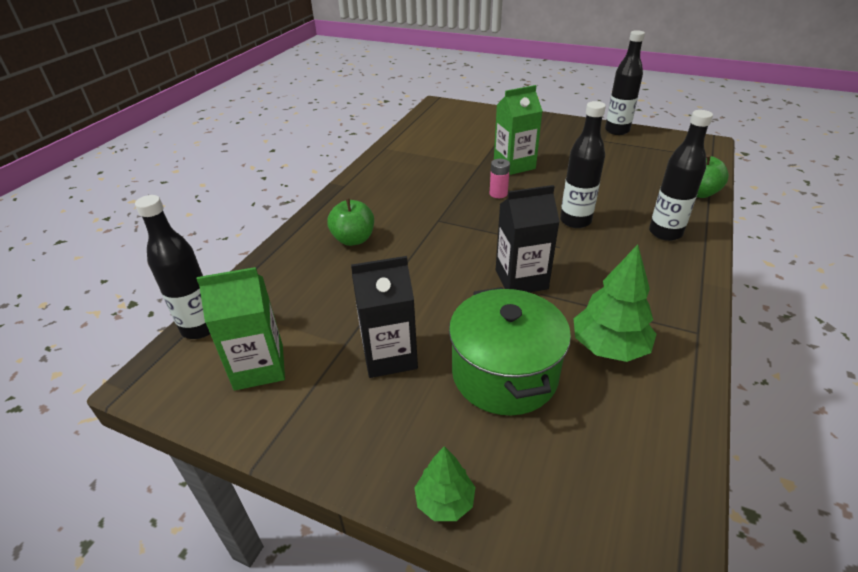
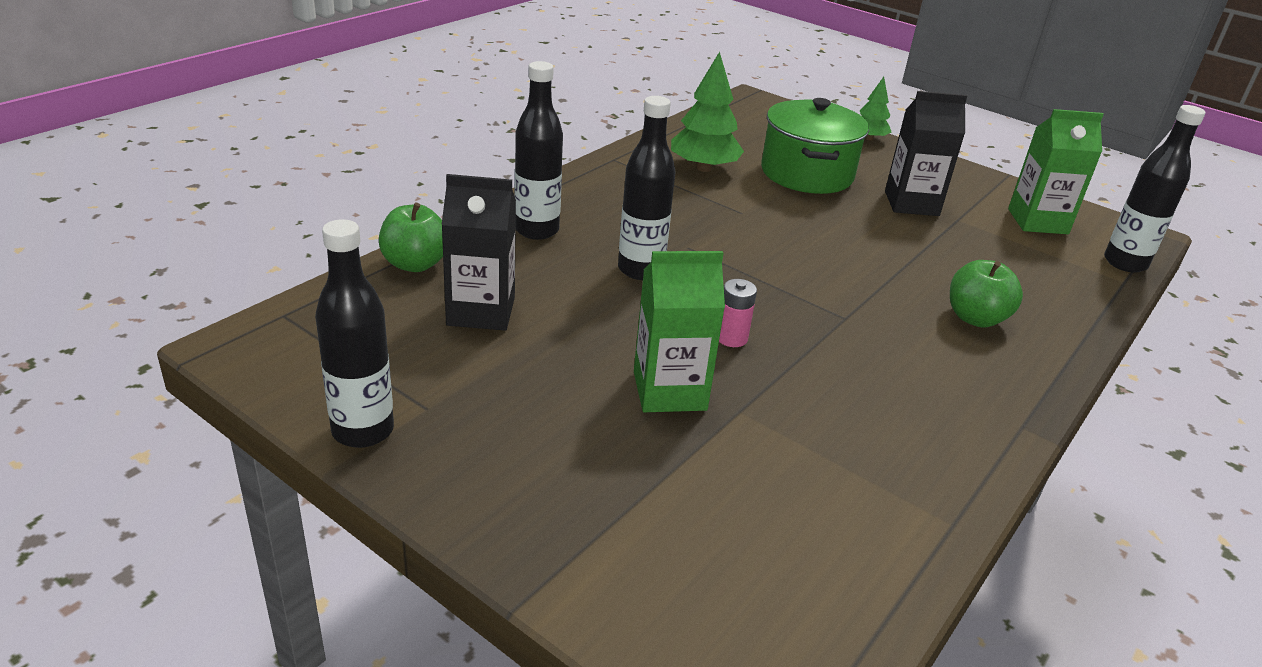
camera: 170 degrees left, 5 degrees down
black carton [496,185,560,292] -> black carton moved to [442,174,516,331]

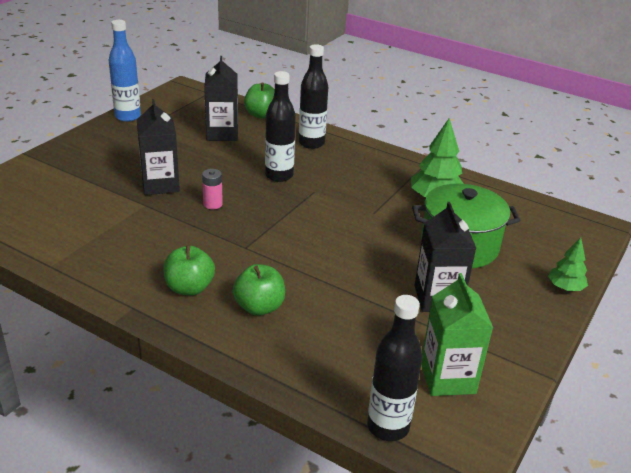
camera: 85 degrees right, 0 degrees up
black bottle [315,219,394,448] -> blue bottle [109,20,141,122]
green carton [634,251,725,412] -> black carton [137,99,180,195]
none -> green apple [163,245,215,296]

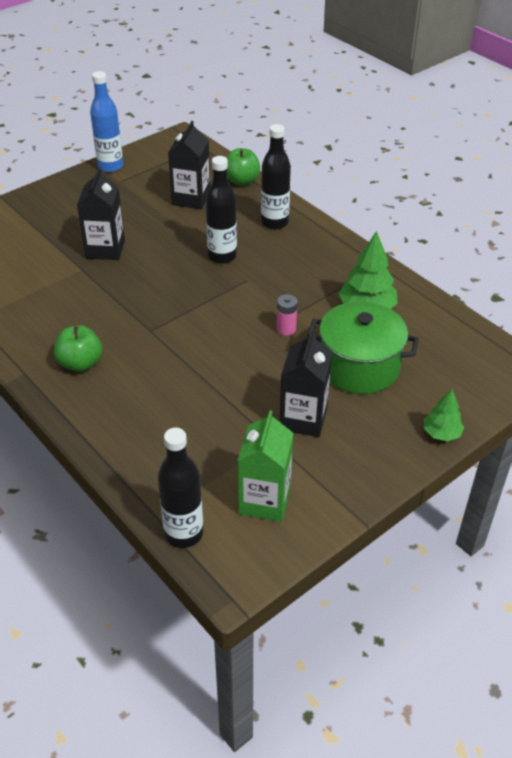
camera: 20 degrees right, 10 degrees up
pink battery [202,169,223,209] -> pink battery moved to [276,294,297,336]
green apple [233,264,285,316] -> none

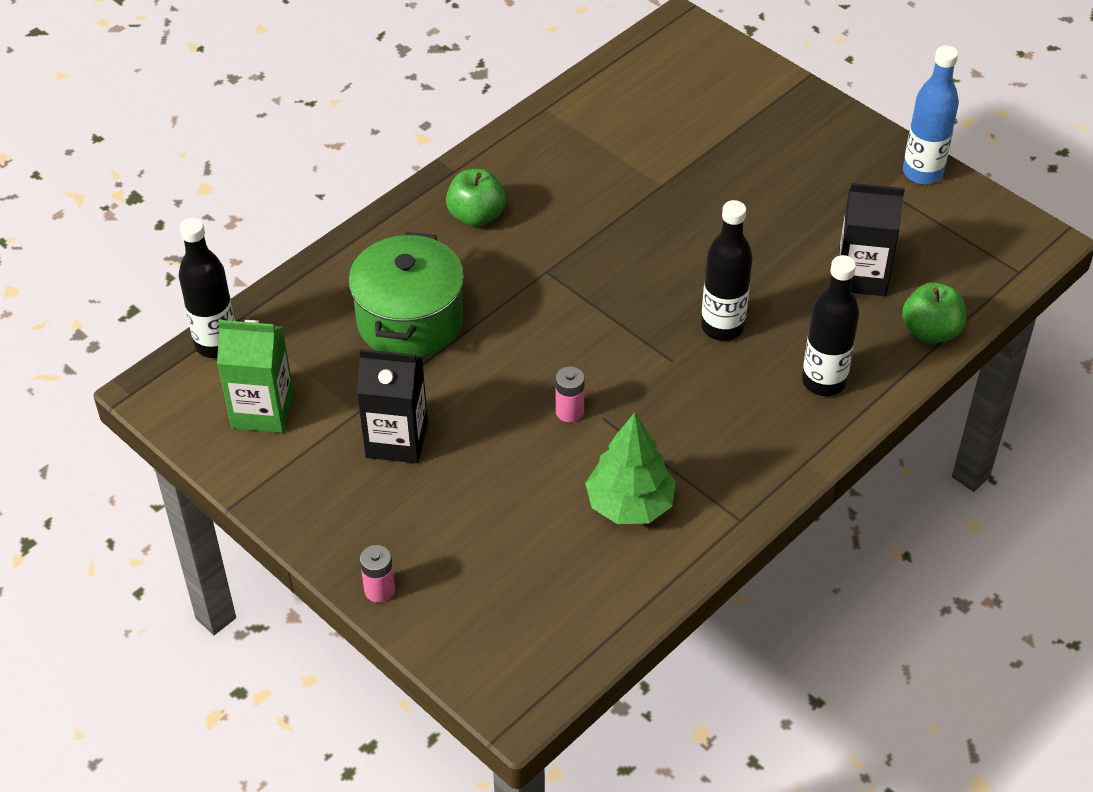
camera: 85 degrees right, 5 degrees up
black carton [77,168,125,260] -> none
green pot [307,301,419,394] -> green pot moved to [348,232,464,357]
green tree [424,389,464,441] -> pink battery [360,545,395,603]

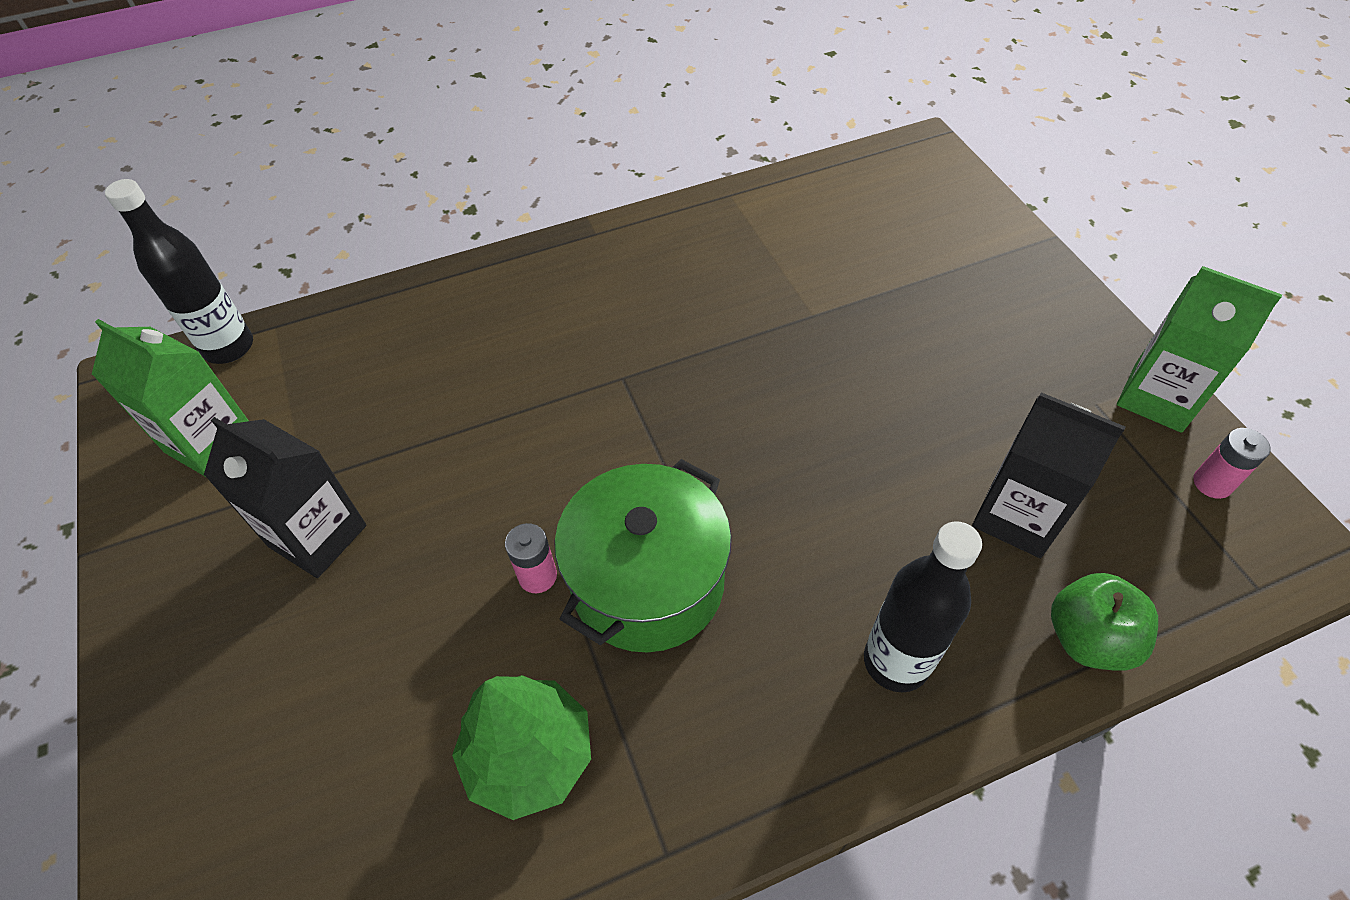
camera: 25 degrees right, 5 degrees up
green pot [348,232,464,357] -> green pot moved to [554,459,732,652]
pink battery [360,545,395,603] -> pink battery moved to [1193,428,1271,499]
green apple [446,169,506,227] -> none
black bottle [701,200,753,341] -> none
blue bottle [903,45,959,184] -> green carton [1117,266,1282,433]

